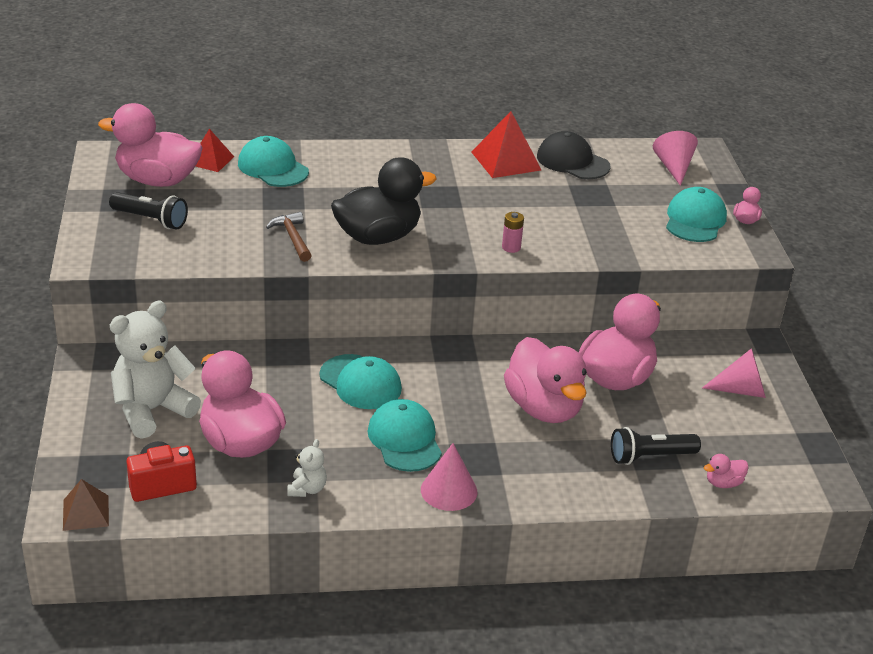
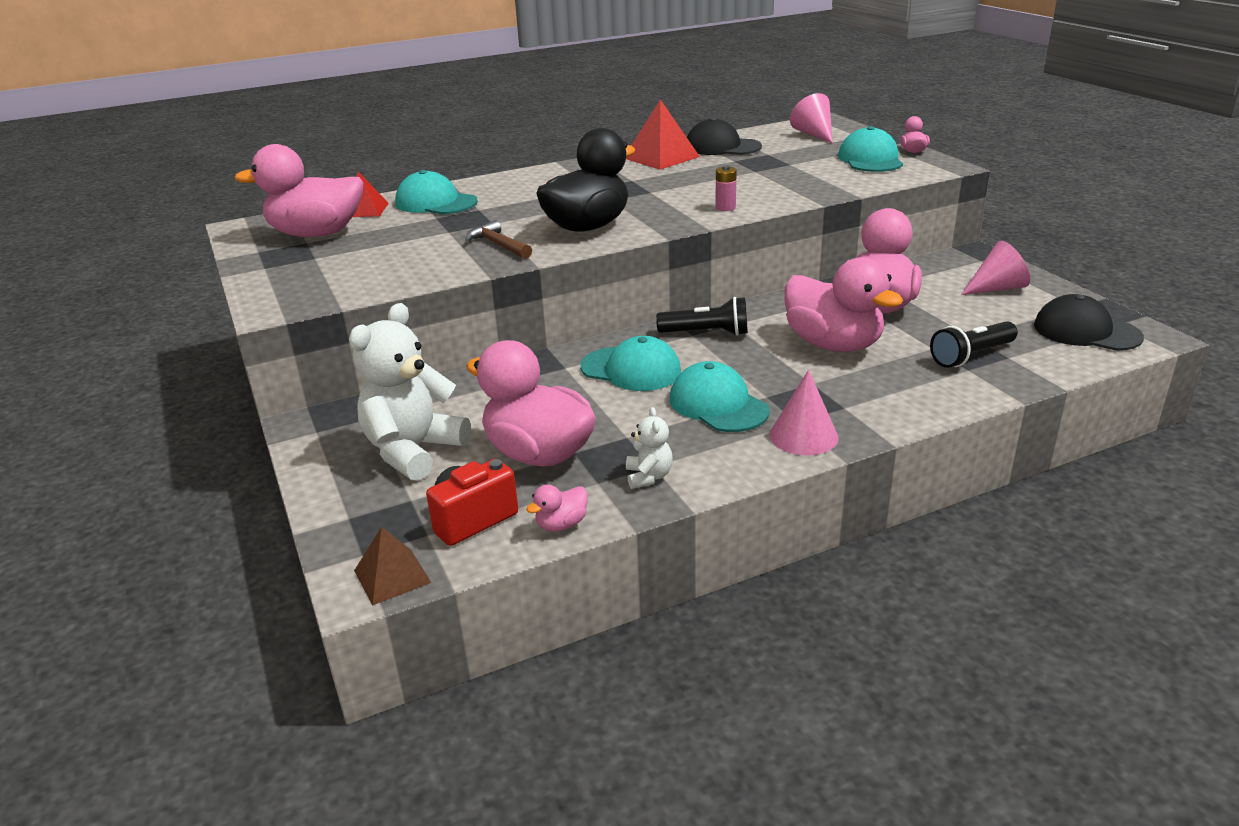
camera: 15 degrees left, 5 degrees down
black flashlight [109,192,188,229] -> black flashlight moved to [656,297,748,336]
pink duck [704,454,749,488] -> pink duck moved to [526,484,588,532]
none -> black cap [1034,294,1144,351]

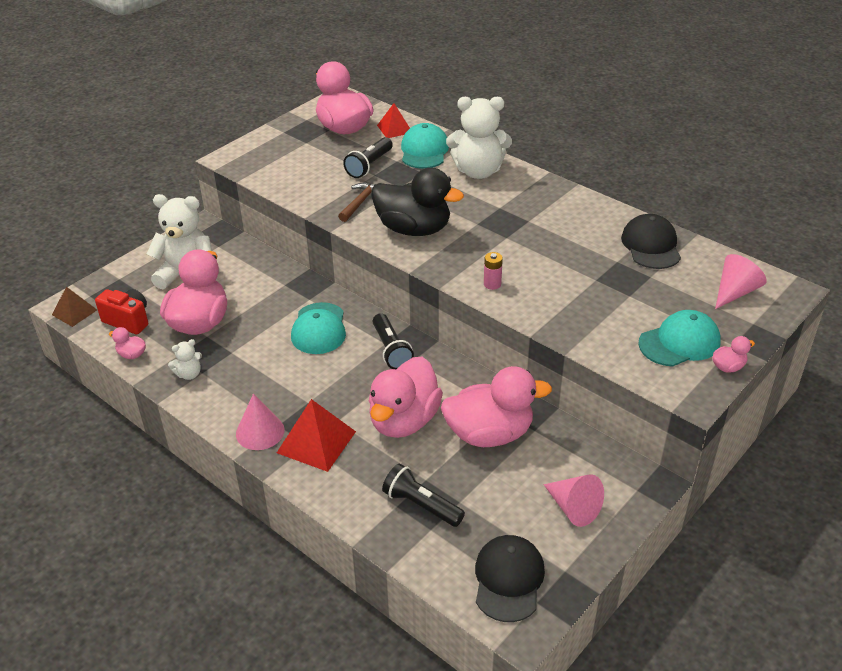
camera: 65 degrees right, 10 degrees up
red pyramid [626,99,700,170] -> red pyramid moved to [277,399,356,472]
turquoise cap [670,361,770,432] -> none
none -> black flashlight [343,137,393,178]
none -> white teddy bear [446,97,512,179]

